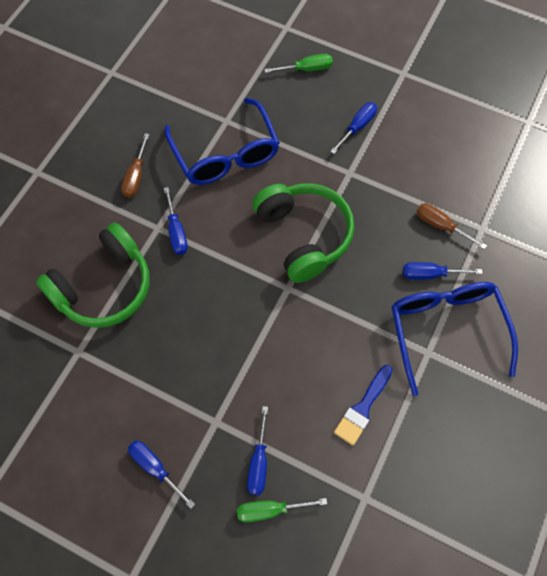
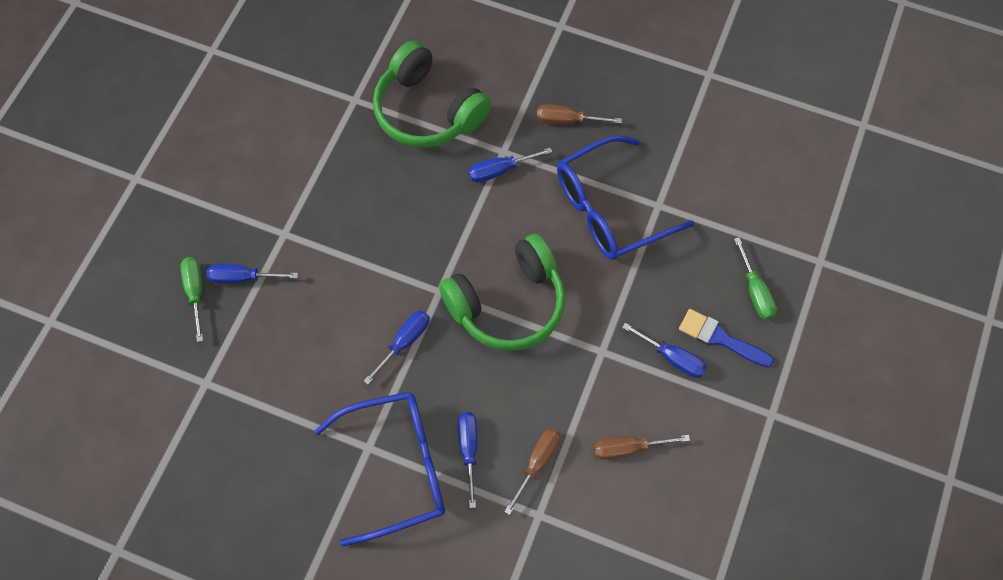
camera: 85 degrees right, 0 degrees up
blue screwdriver [128,441,195,509] -> blue screwdriver moved to [364,310,430,384]
blue brush [334,365,392,445] -> blue brush moved to [679,309,774,367]
none -> brown screwdriver [594,435,690,460]

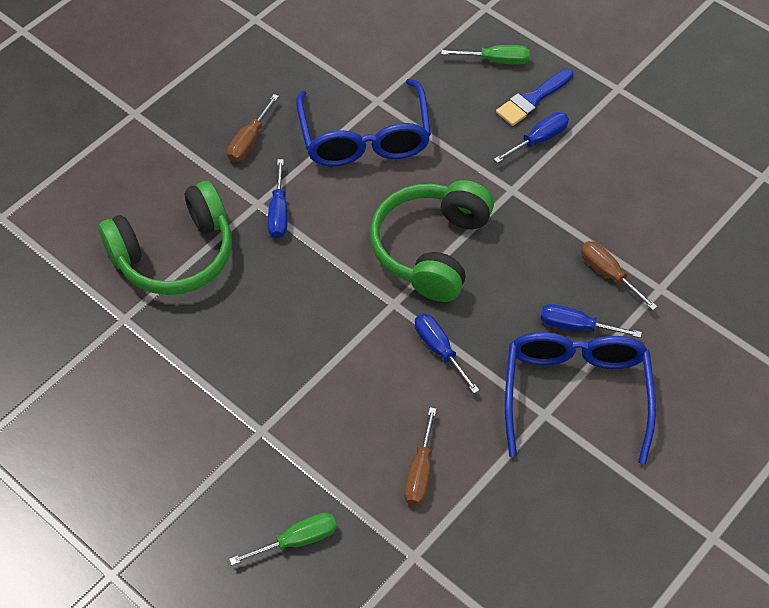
camera: 70 degrees left, 10 degrees down
green screwdriver [180,257,203,342] -> green screwdriver turned 150 degrees clockwise [229,513,337,565]
blue screwdriver [206,264,298,284] -> none
green headphones [439,234,565,351] -> green headphones turned 150 degrees counterclockwise [370,180,494,302]
brown screwdriver [594,435,690,460] -> brown screwdriver moved to [404,407,436,506]

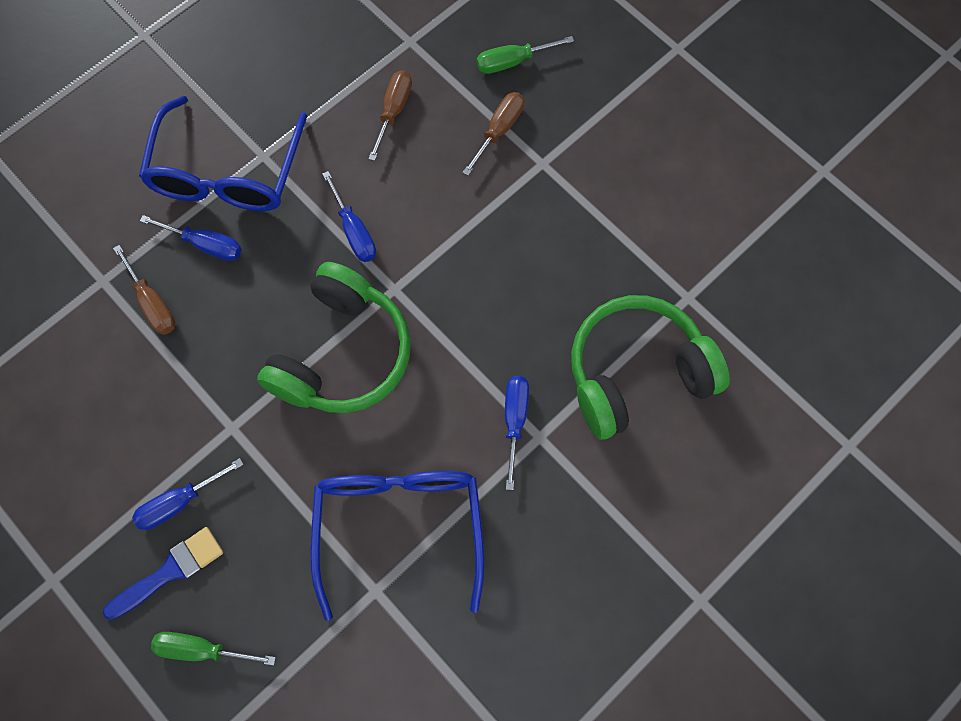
camera: 175 degrees left, 15 degrees up
brown screwdriver [227,94,279,162] -> brown screwdriver moved to [463,92,524,176]

